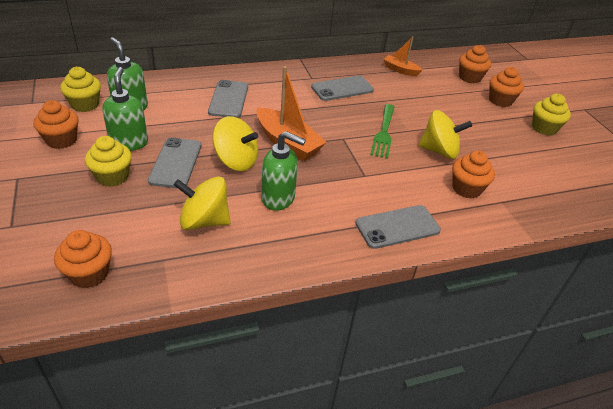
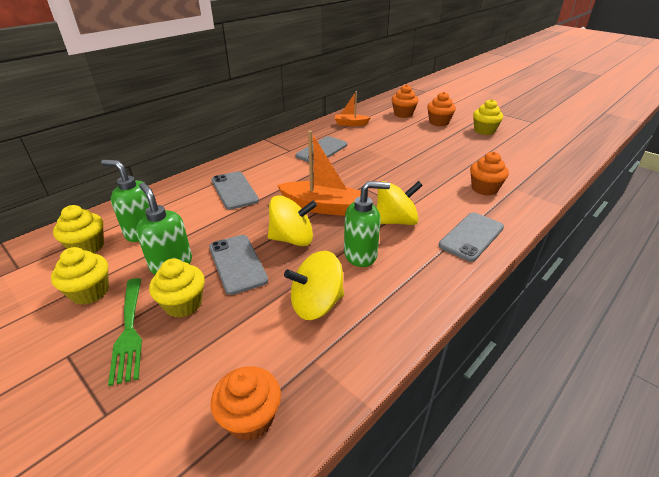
camera: 25 degrees left, 5 degrees down
orange cupcake [33,100,79,149] -> yellow cupcake [51,247,109,305]
green fork [370,104,395,159] -> green fork moved to [108,278,142,386]
yellow spinning top [418,110,472,159] -> yellow spinning top moved to [376,181,423,225]

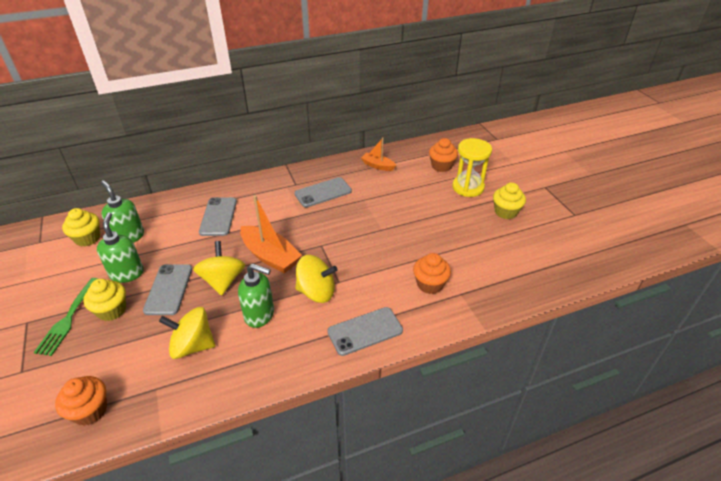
camera: 25 degrees right, 5 degrees up
yellow cupcake [51,247,109,305] -> none
yellow spinning top [268,195,317,246] -> yellow spinning top turned 120 degrees counterclockwise [193,241,245,295]
orange cupcake [427,92,456,126] -> yellow hourglass [452,138,492,197]

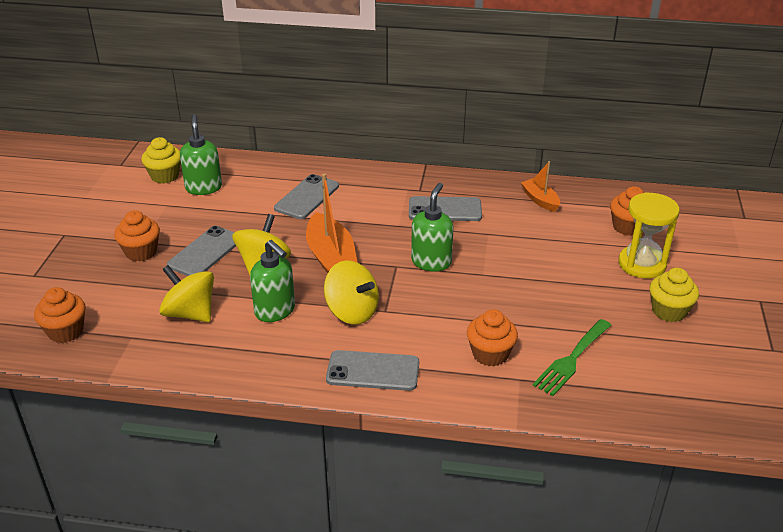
camera: 30 degrees right, 5 degrees down
green fork [33,278,98,356] -> green fork moved to [533,319,611,396]
yellow cupcake [83,279,126,321] -> orange cupcake [114,210,160,261]
green soap dispenser [97,212,144,283] -> green soap dispenser moved to [411,183,453,272]

